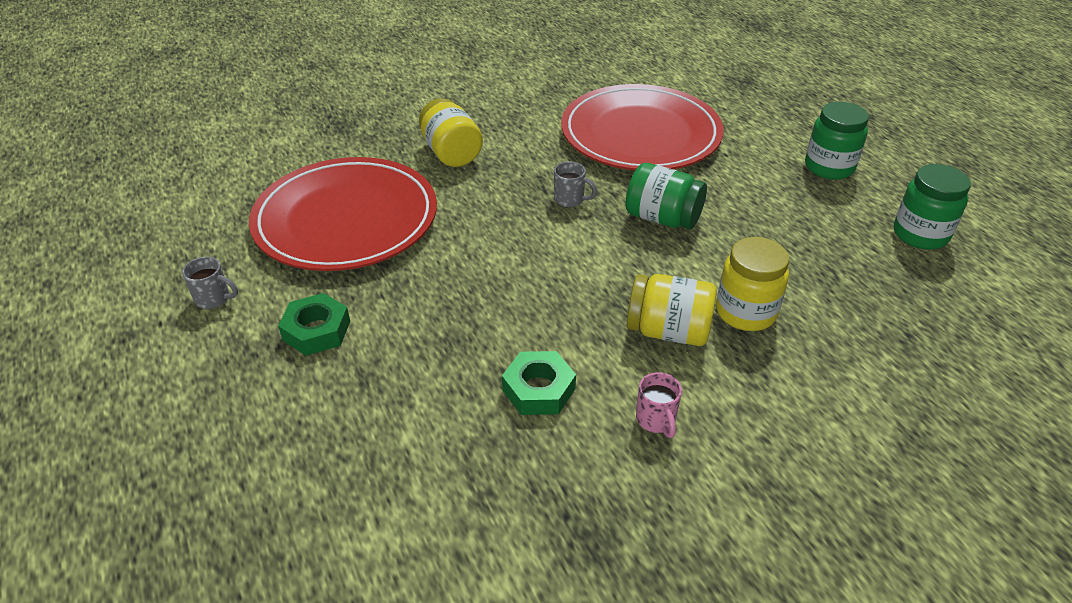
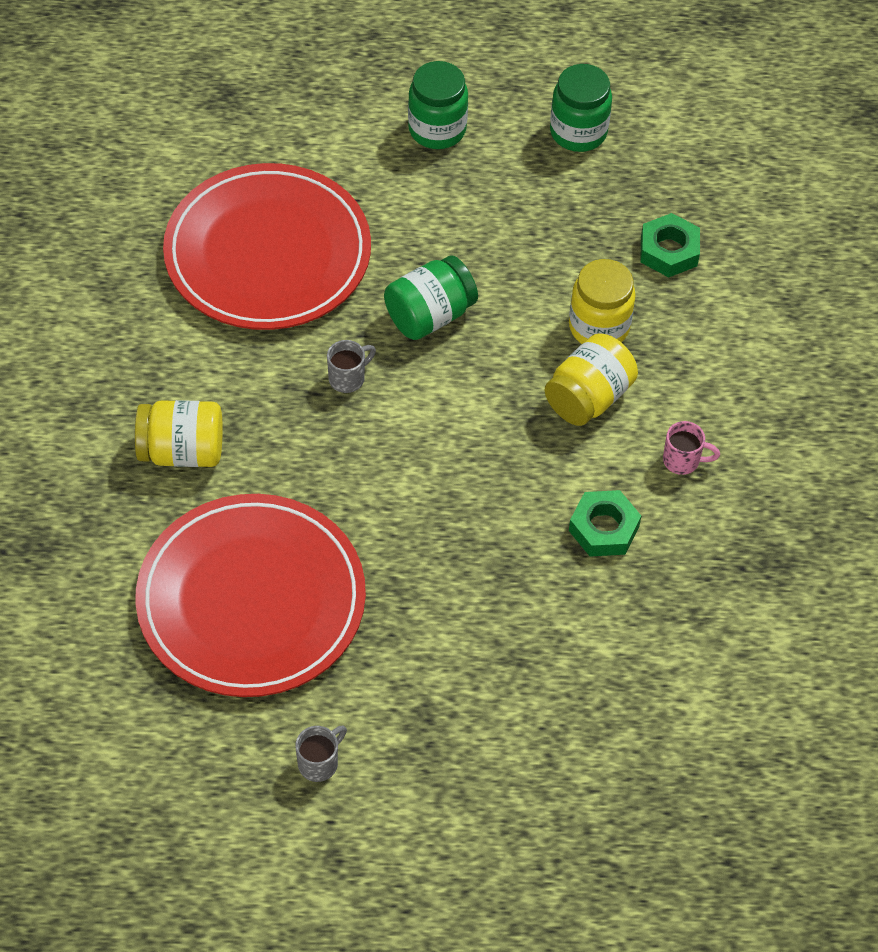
camera: 65 degrees left, 15 degrees up
green nut [278,293,350,356] -> green nut moved to [640,213,700,277]

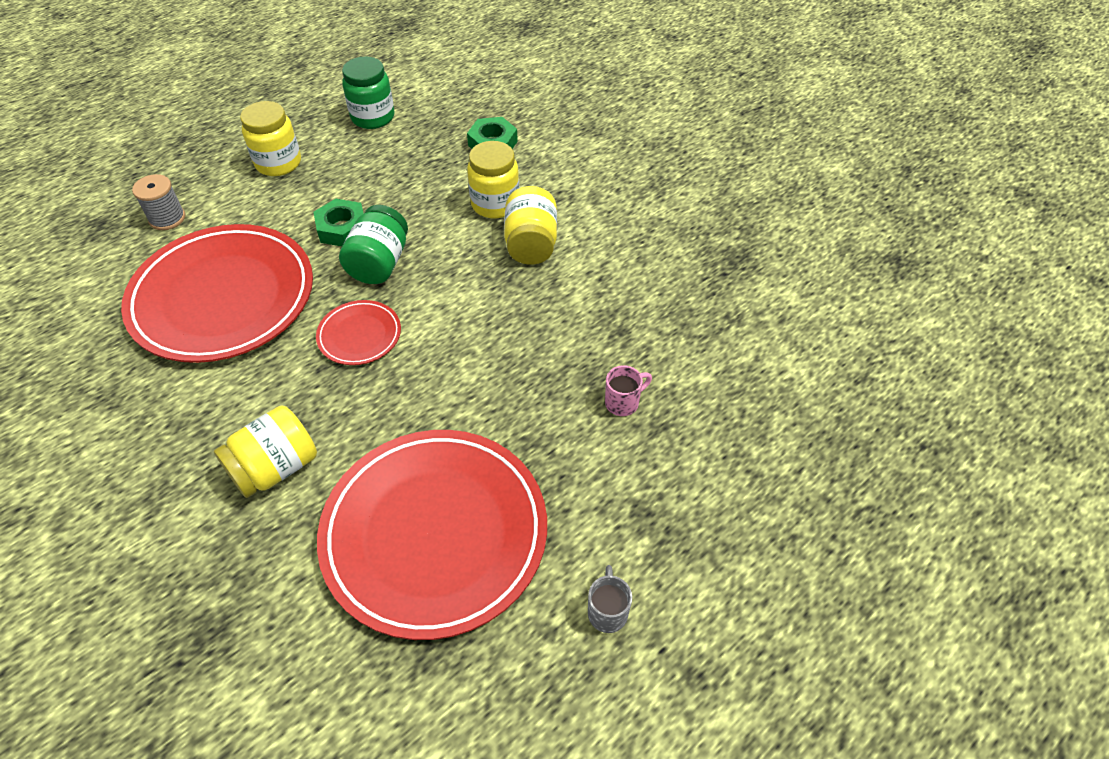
camera: 40 degrees left, 5 degrees down
grey mug [327,340,376,393] -> red plate [316,300,401,365]
green jar [408,61,468,149] -> yellow jar [240,101,301,176]
green nut [569,490,641,557] -> green nut moved to [314,199,364,246]
pink mug [663,421,720,475] -> pink mug moved to [605,365,652,416]
none -> grey spool [132,174,185,230]

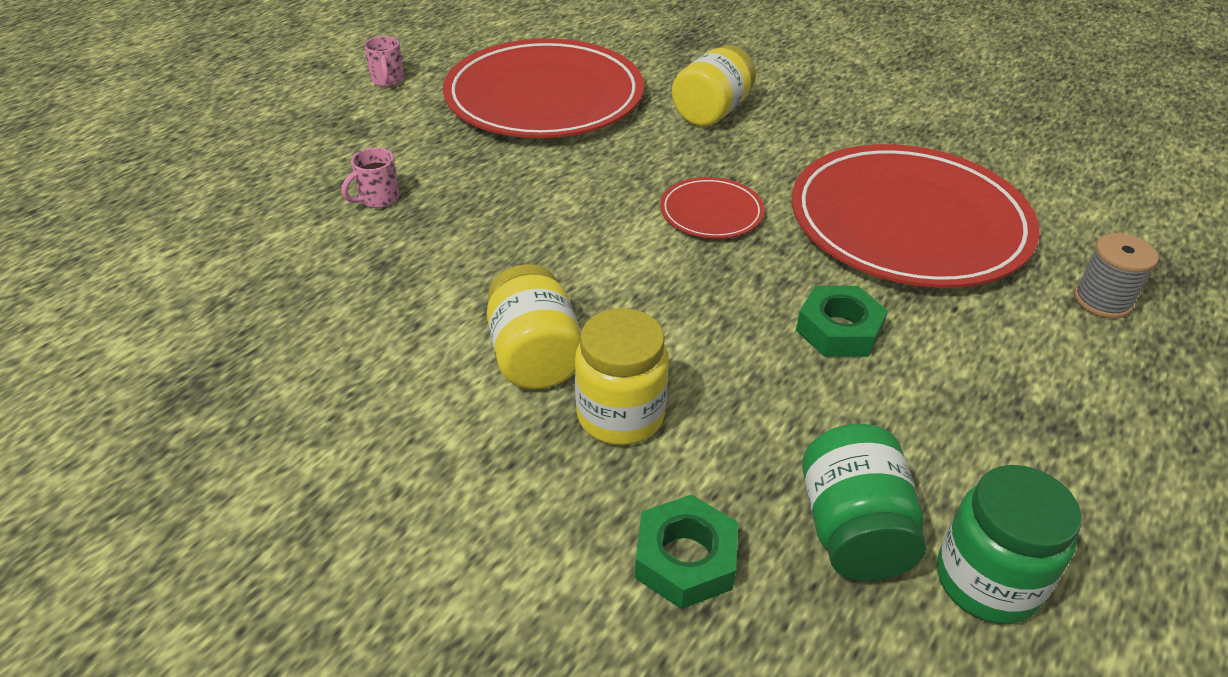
camera: 165 degrees right, 10 degrees down
yellow jar [240,101,301,176] -> none
green jar [339,205,408,284] -> green jar moved to [802,424,926,581]
grey mug [588,565,632,633] -> pink mug [364,36,404,87]

